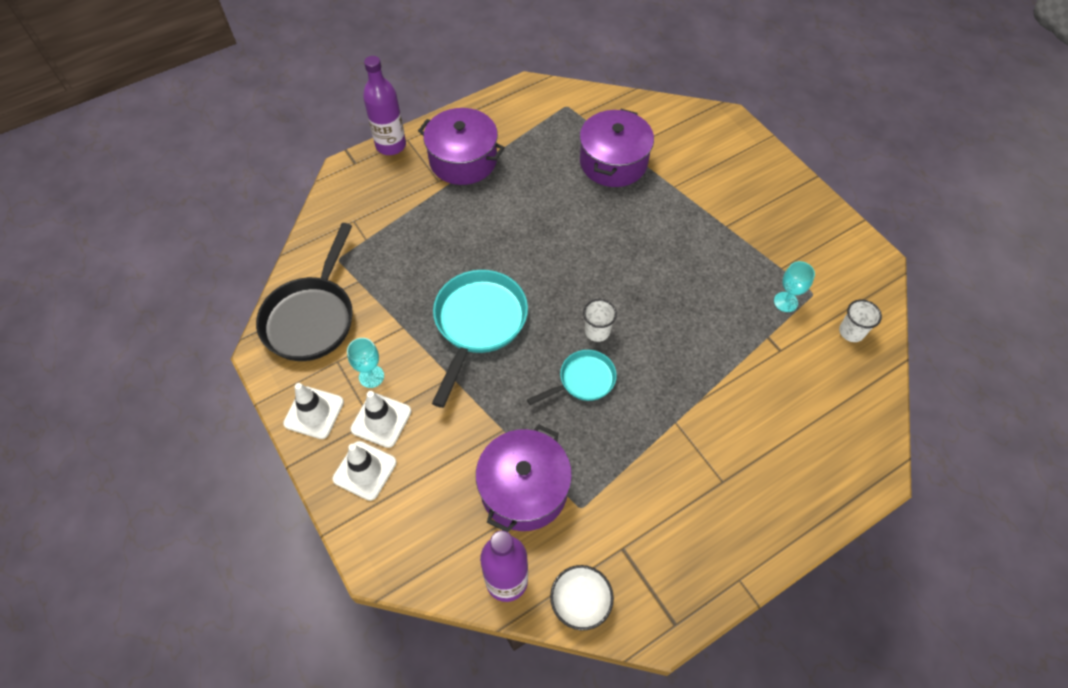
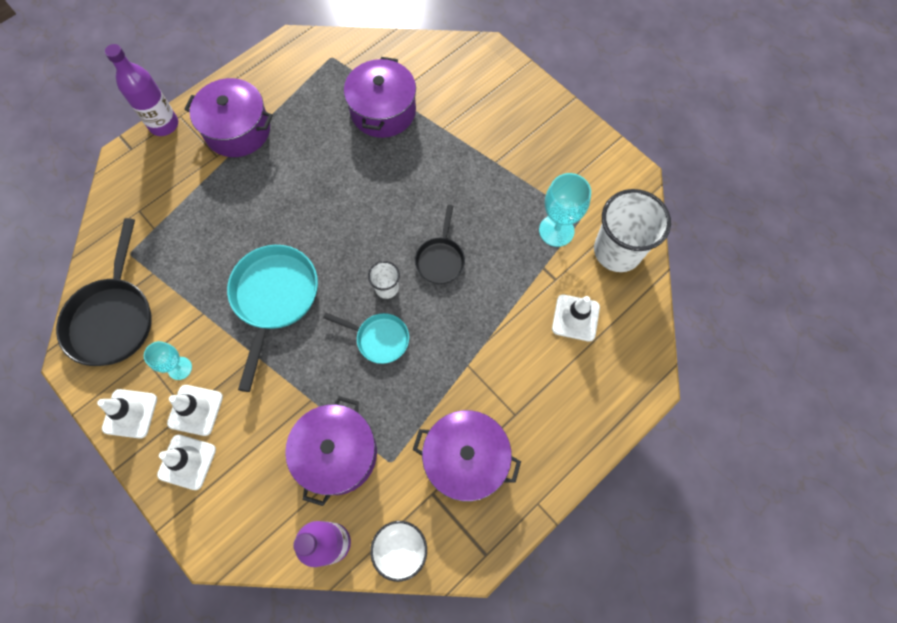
camera: 10 degrees left, 10 degrees up
turquoise pan [527,350,617,405] -> turquoise pan turned 60 degrees clockwise [323,313,409,364]
turquoise goblet [774,261,815,312] -> turquoise goblet [539,173,591,247], size x1.59
white cup [839,300,882,342] -> white cup [594,189,671,272], size x2.10
none -> purple pot [413,410,521,501]
none -> black pan [415,205,465,284]
none -> white traffic cone [552,295,600,342]

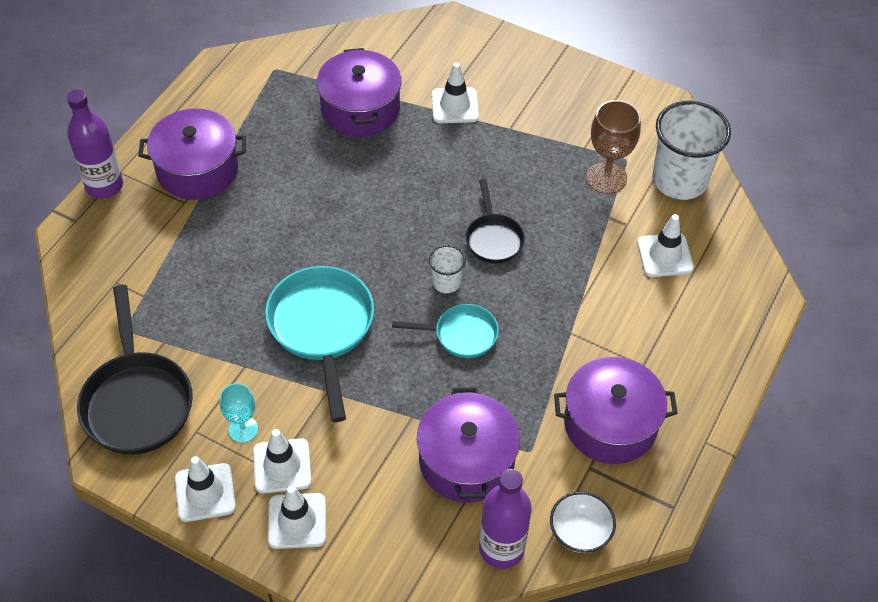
camera: 20 degrees left, 15 degrees down
turquoise goblet [539,173,591,247] -> brown goblet [586,100,641,194]
none -> white traffic cone [432,62,479,123]

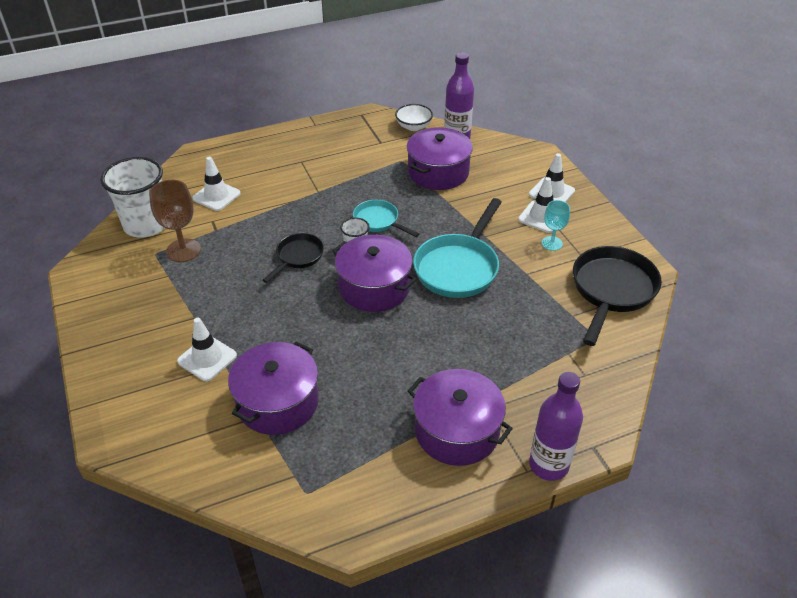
camera: 140 degrees left, 10 degrees down
white traffic cone [175,456,236,522] -> none
purple pot [554,357,678,464] -> purple pot moved to [333,235,417,312]

